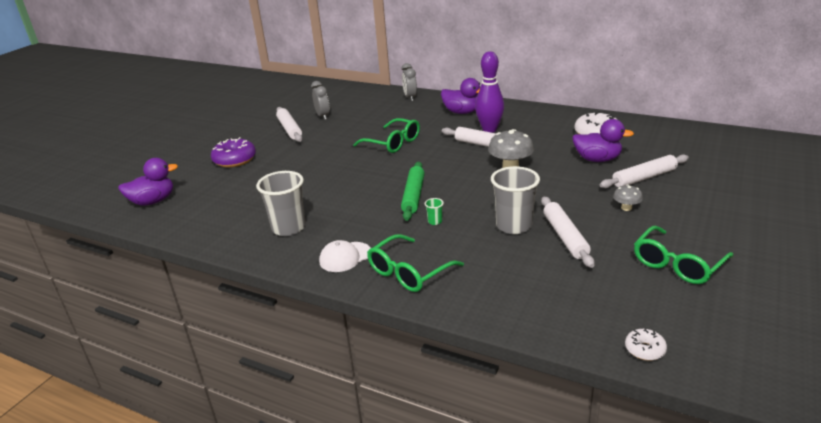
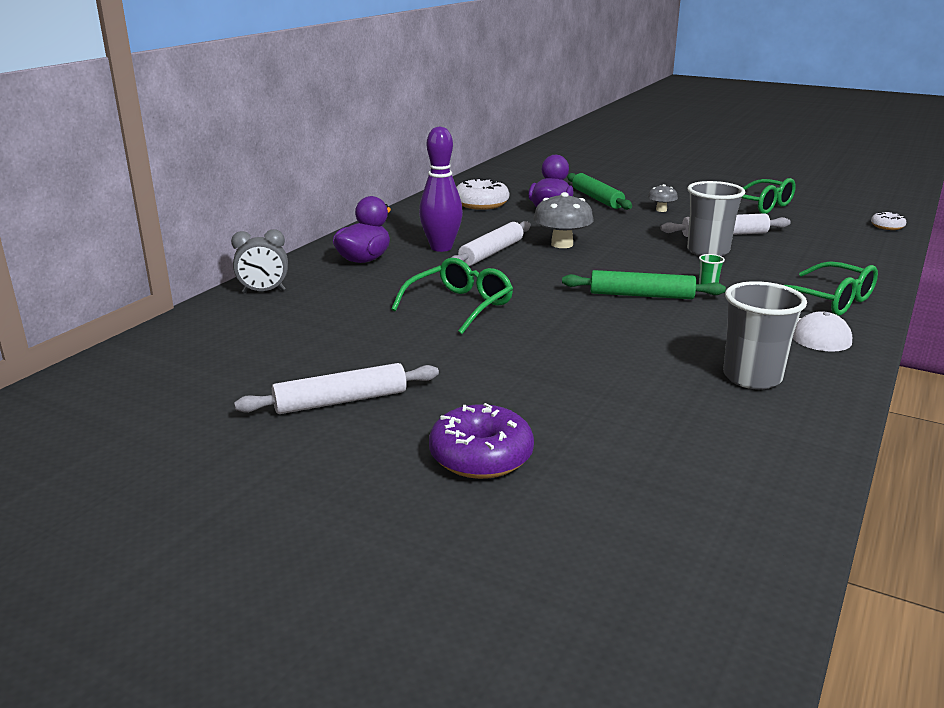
camera: 90 degrees left, 5 degrees down
purple duck [118,158,178,206] -> none
grey clock [311,81,330,120] -> none
white rolling pin [600,154,689,188] -> green rolling pin [567,173,632,210]

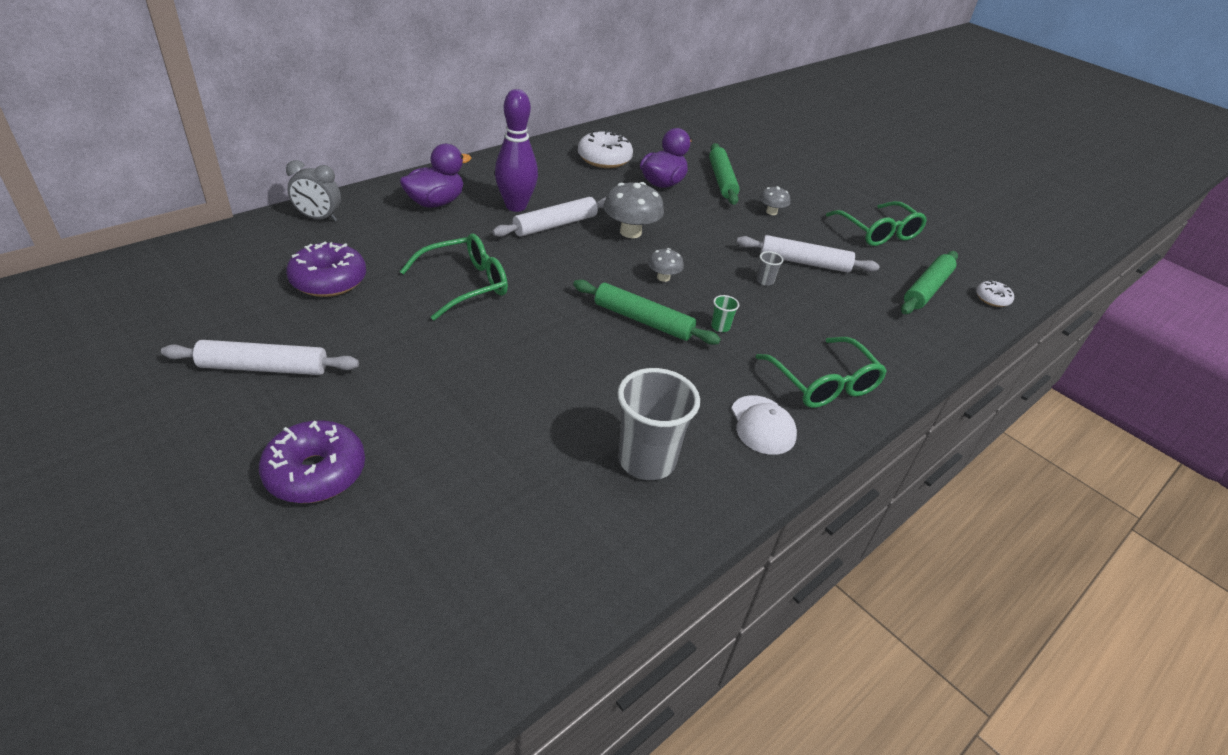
camera: 15 degrees right, 15 degrees up
grey cup [687,181,745,256] -> grey cup [756,251,783,286], size x0.41
none -> purple donut [286,242,366,297]
none -> grey mushroom [648,248,684,282]
none -> green rolling pin [901,251,958,314]

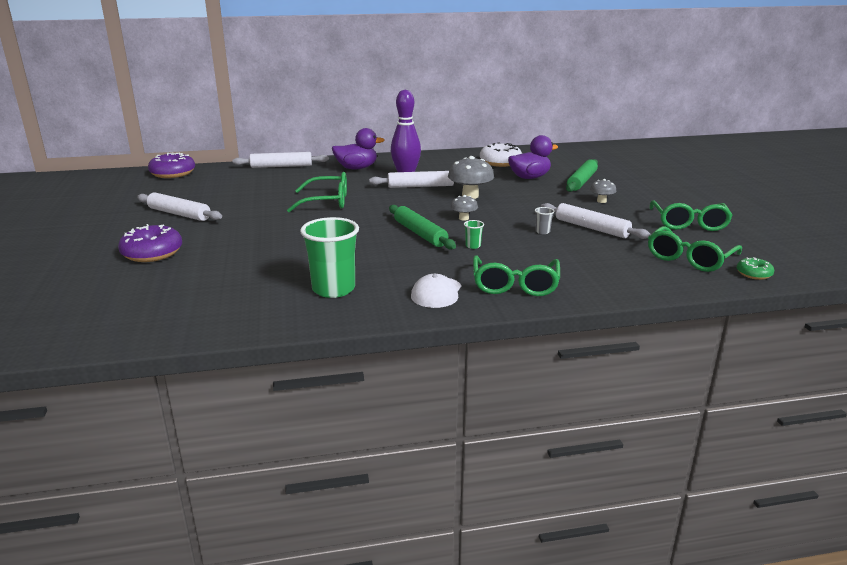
camera: 35 degrees right, 15 degrees down
grey clock [286,160,341,222] -> white rolling pin [232,152,329,168]
purple donut [286,242,366,297] -> purple donut moved to [148,153,195,178]
grey cup [617,368,700,480] -> green cup [300,217,359,298]
green rolling pin [901,251,958,314] -> green glasses [648,226,742,272]
white donut [976,281,1014,307] -> green donut [737,257,774,280]

